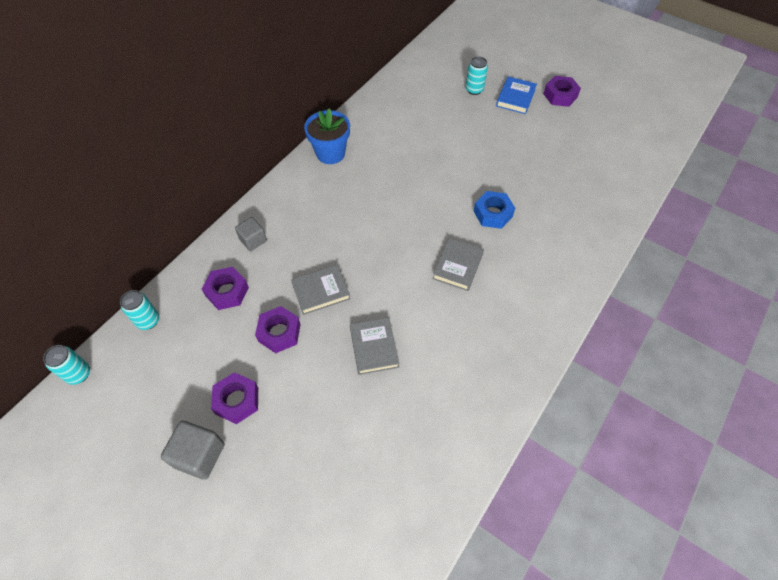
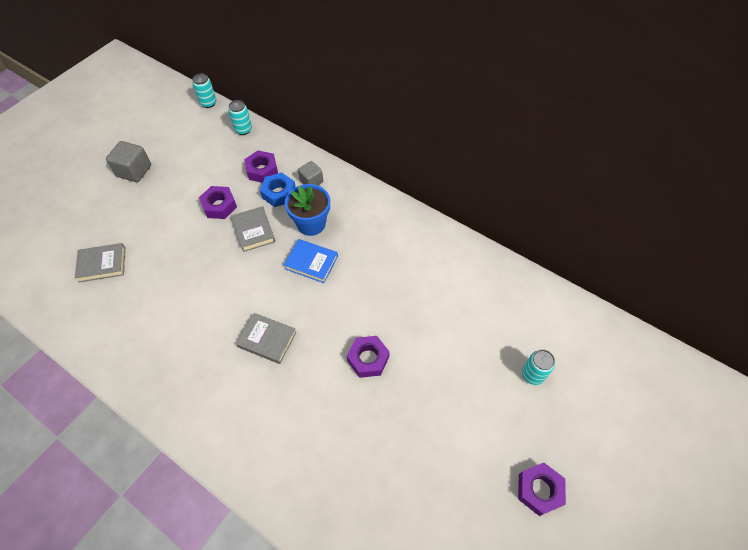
camera: 90 degrees right, 0 degrees up
purple nut [211,372,258,424] -> purple nut moved to [347,336,390,378]
blue flower pot [304,108,350,164] -> blue flower pot moved to [285,184,330,236]
grey book [350,317,399,375] -> grey book moved to [75,243,125,282]
blue nut [474,191,515,229] -> blue nut moved to [260,173,296,207]
blue book [496,76,537,114] -> blue book moved to [284,239,338,283]

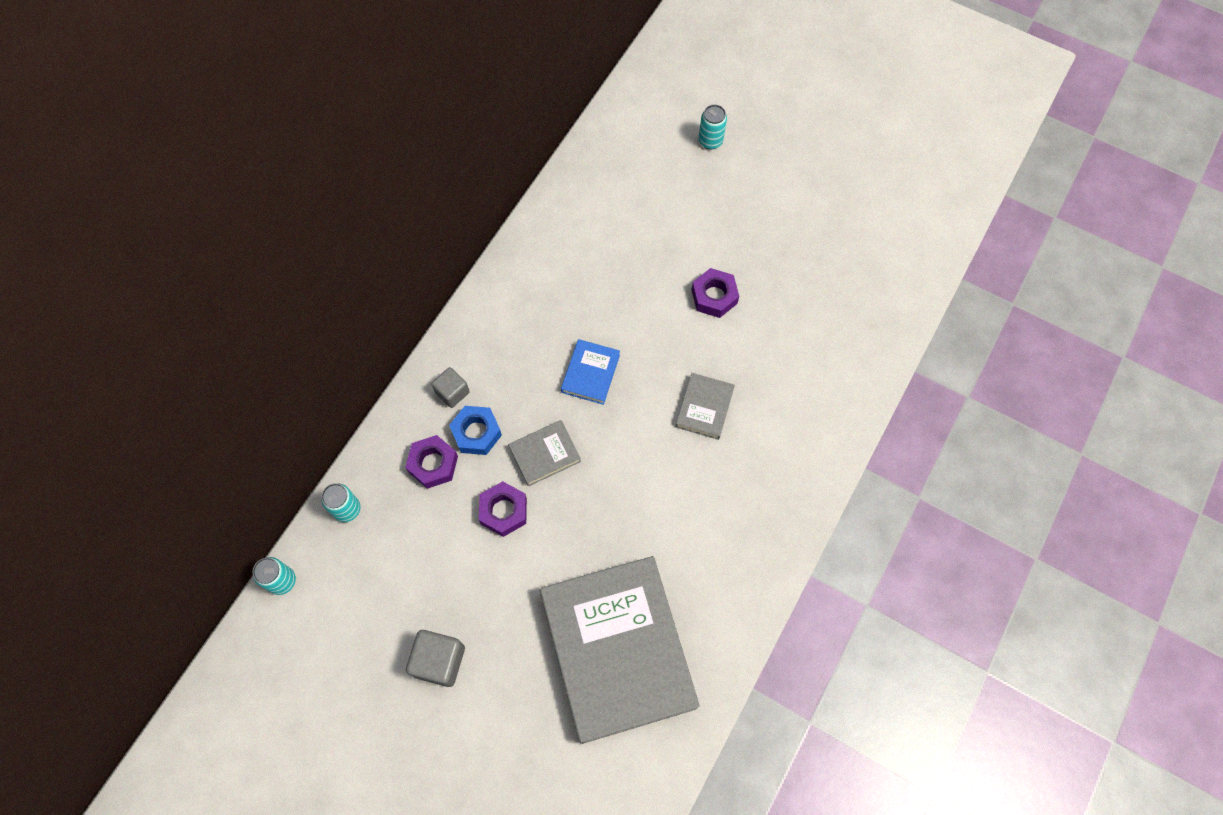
camera: 95 degrees left, 10 degrees up
grey book [75,243,125,282] -> grey book [540,556,700,744], size x2.43
blue flower pot [285,184,330,236] -> none
purple nut [518,463,566,516] -> none

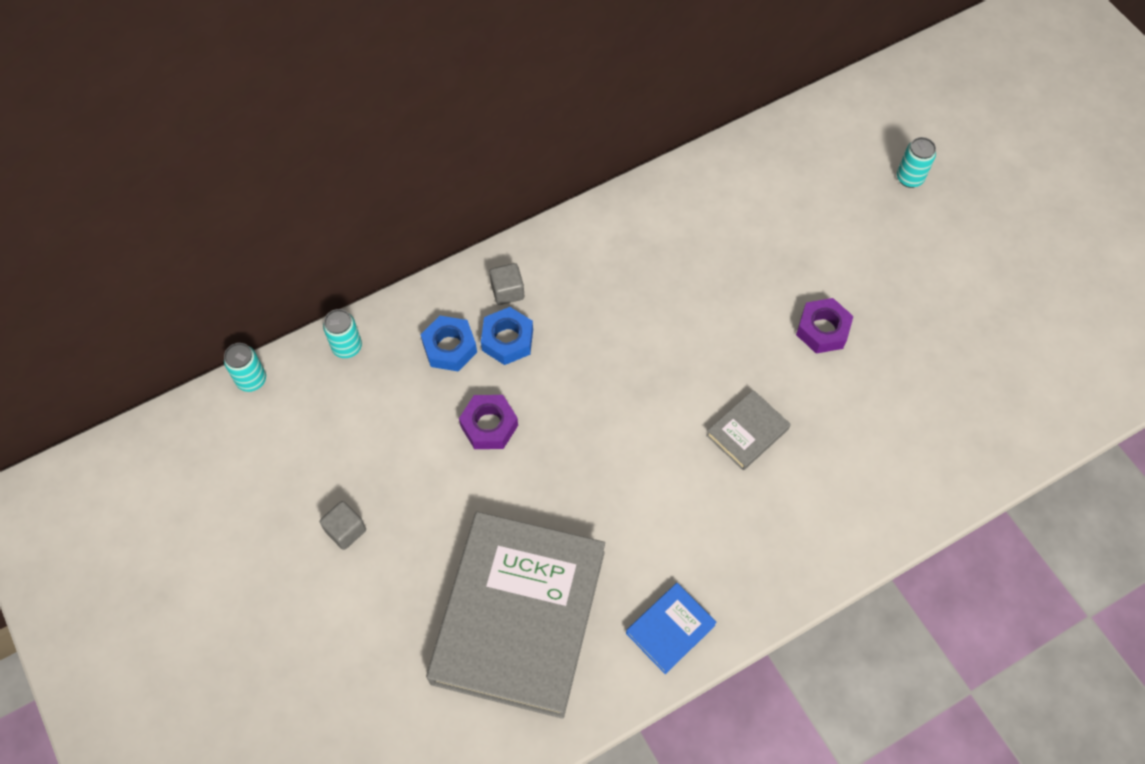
camera: 30 degrees right, 5 degrees down
purple nut [405,435,458,489] -> blue nut [421,316,477,371]
grey cube [406,630,465,687] -> grey cube [320,501,366,550], size x0.66
grey book [508,420,581,487] -> none
blue book [561,339,620,405] -> blue book moved to [626,583,717,674]

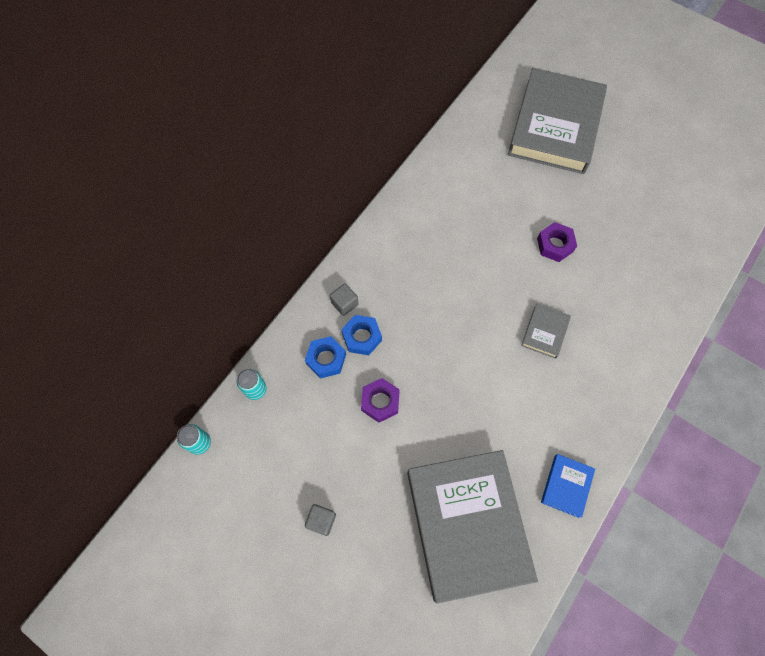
camera: 25 degrees left, 5 degrees up
turquoise can [897,137,936,188] -> grey book [508,68,607,174]

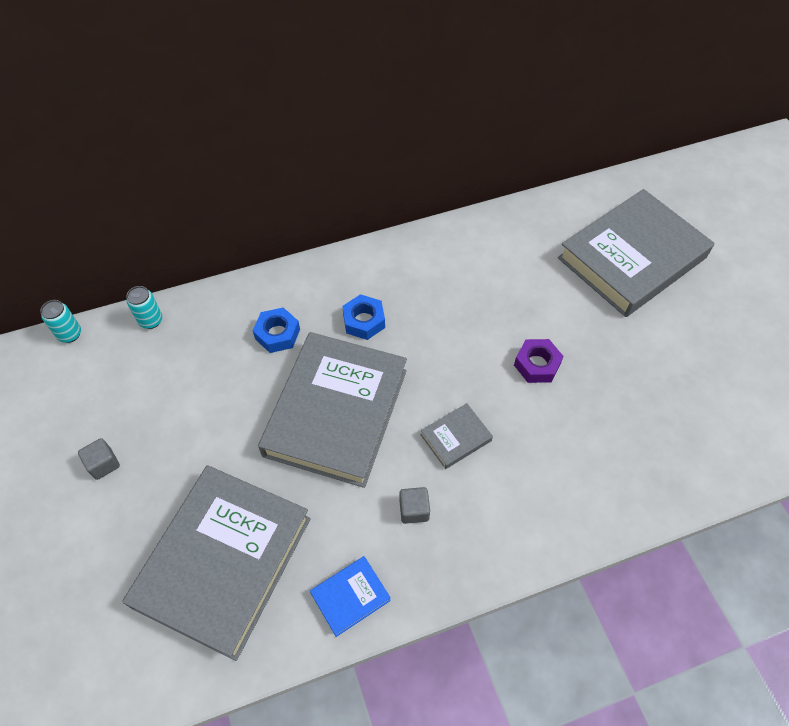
camera: 35 degrees right, 10 degrees down
blue nut [305,336,346,378] -> blue nut moved to [342,294,385,340]
grey cube [330,284,358,316] -> grey cube moved to [399,487,430,524]
purple nut [361,378,400,423] -> none
none -> grey book [258,332,407,488]

